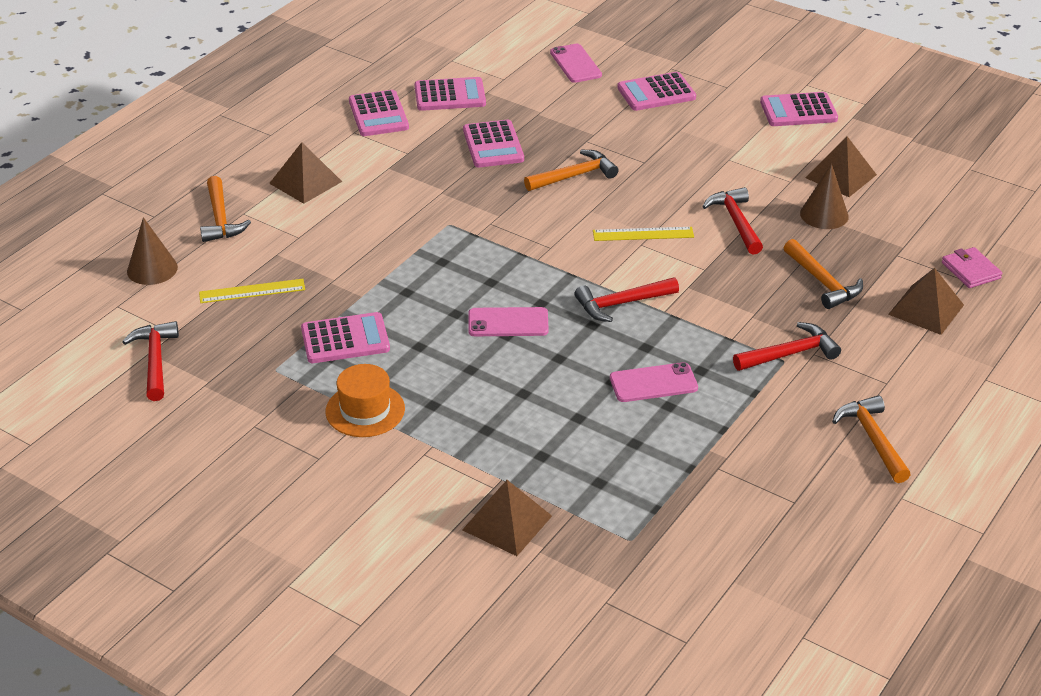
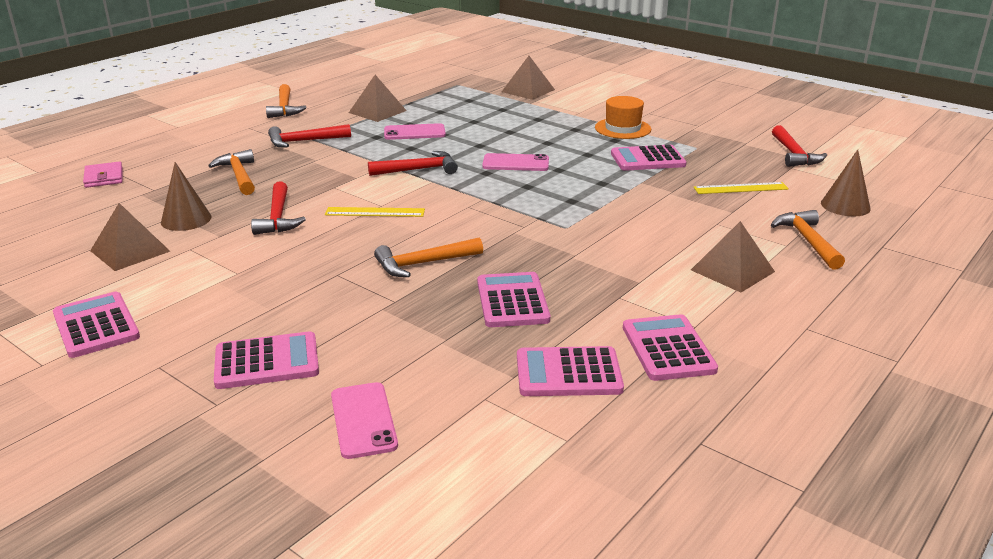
camera: 175 degrees left, 10 degrees down
pink calculator [760,92,838,126] -> pink calculator turned 120 degrees counterclockwise [53,292,140,358]
brown pyramid [888,268,964,335] -> brown pyramid moved to [349,75,407,122]

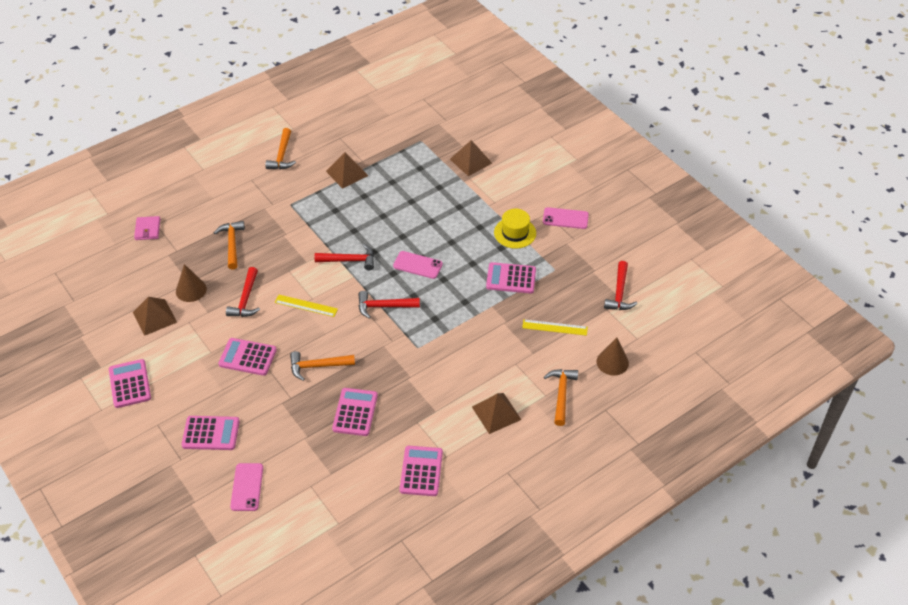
camera: 15 degrees right, 20 degrees up
red hammer [268,124,351,148] -> red hammer moved to [358,291,420,319]
pink phone [384,123,446,140] -> pink phone moved to [543,207,589,229]
pink calculator [517,346,624,396] -> pink calculator moved to [218,338,277,376]
orange hat [595,96,651,139] -> yellow hat [494,209,536,249]

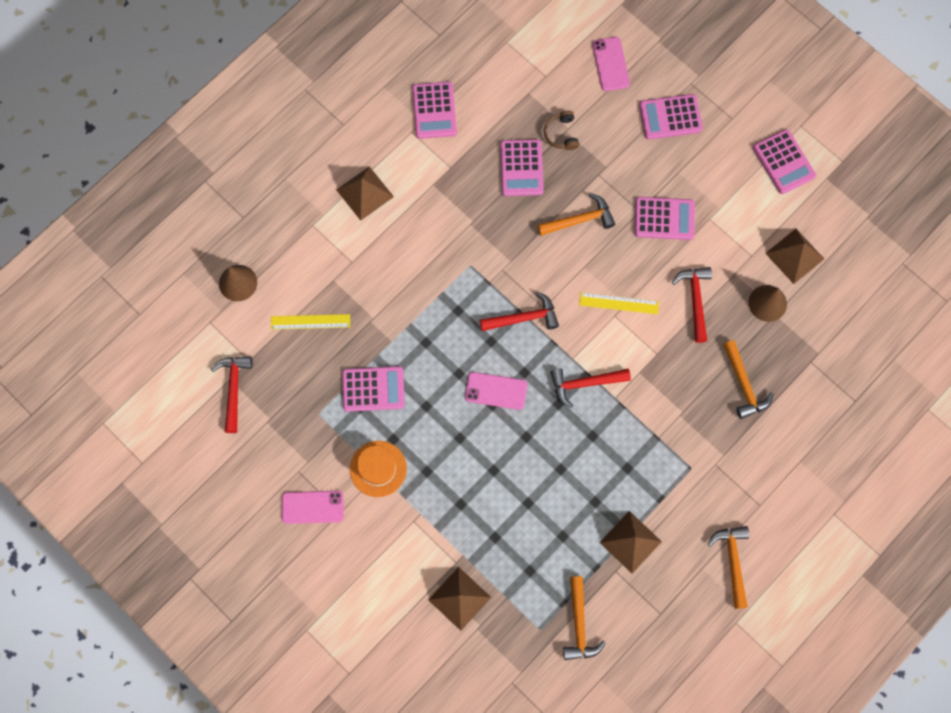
camera: 170 degrees right, 25 degrees up
pink wallet [134,216,160,240] -> none
yellow hat [494,209,536,249] -> orange hat [350,441,407,497]
orange hammer [544,369,578,426] -> orange hammer moved to [563,576,606,660]
none -> brown headphones [544,110,579,150]

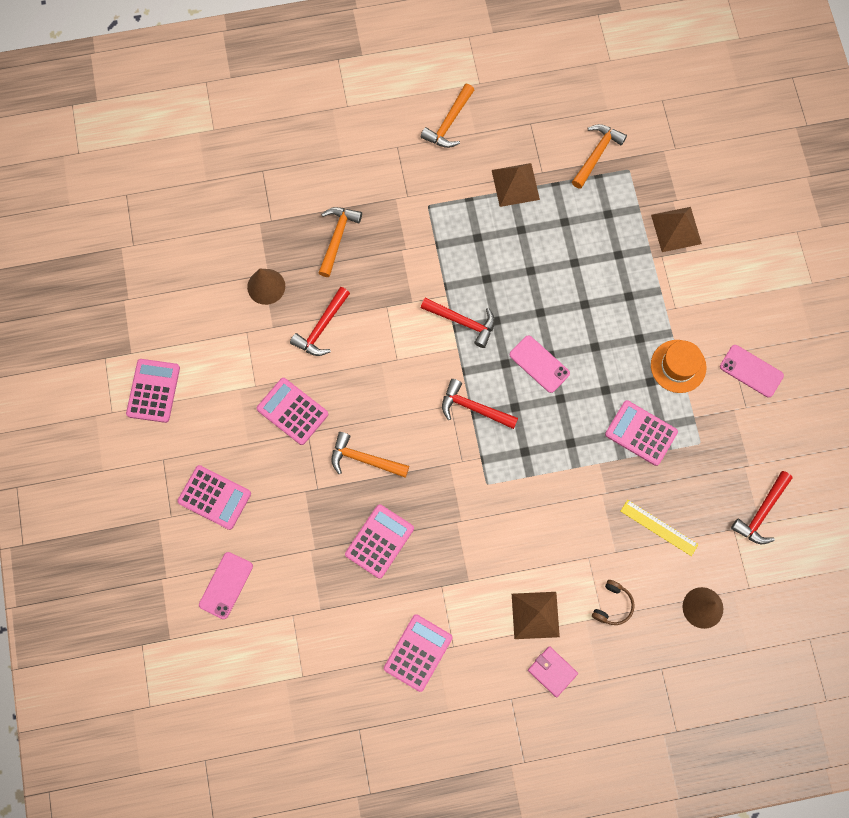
camera: 145 degrees left, 0 degrees up
brown headphones [544,110,579,150] -> brown headphones moved to [592,580,634,625]
yellow ruler [579,292,659,314] -> none
brown pyramid [765,229,824,284] -> none
none -> pink wallet [528,646,578,697]

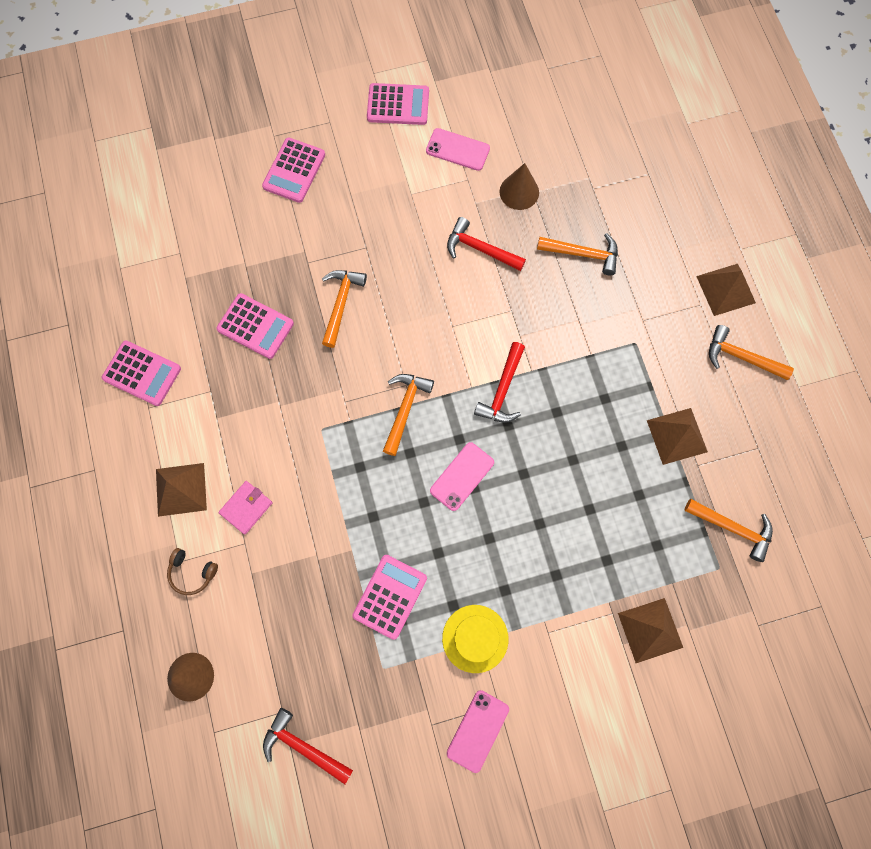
camera: 85 degrees right, 0 degrees up
pink phone [199,552,253,619] -> pink phone moved to [426,128,490,171]
pink calculator [257,378,328,445] -> none
red hammer [442,379,518,429] -> orange hammer [383,374,434,456]
pink wallet [528,646,578,697] -> pink wallet moved to [218,481,273,535]
yellow ruler [620,500,699,556] -> none
orange hat [651,340,707,393] -> yellow hat [442,605,508,673]
none -> brown pyramid [696,264,756,316]

